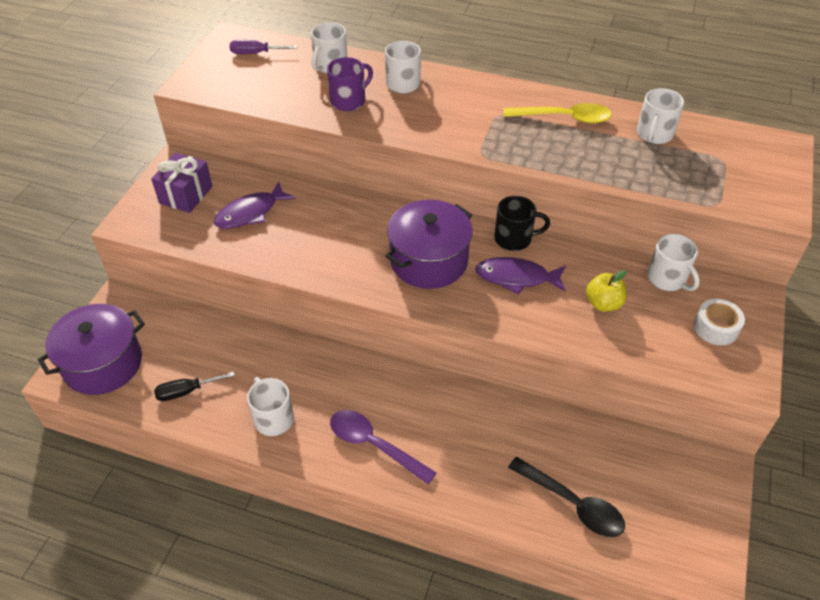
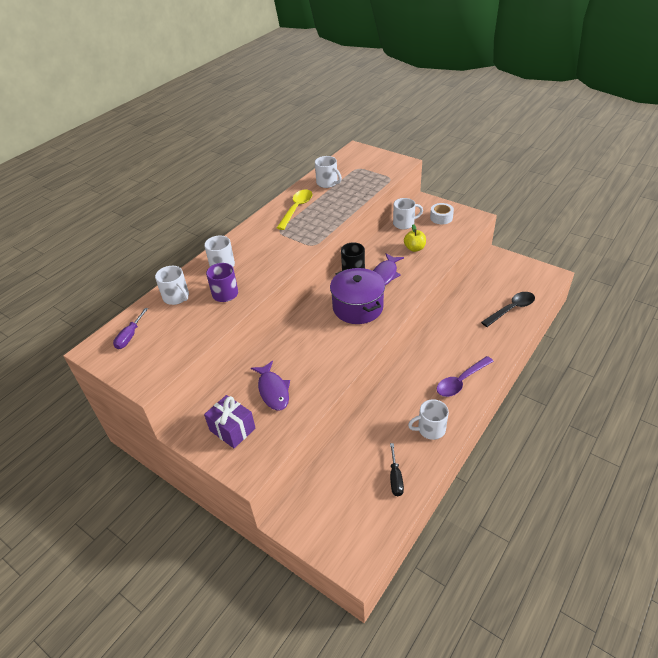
camera: 70 degrees left, 5 degrees down
purple pot [38,304,145,395] -> none

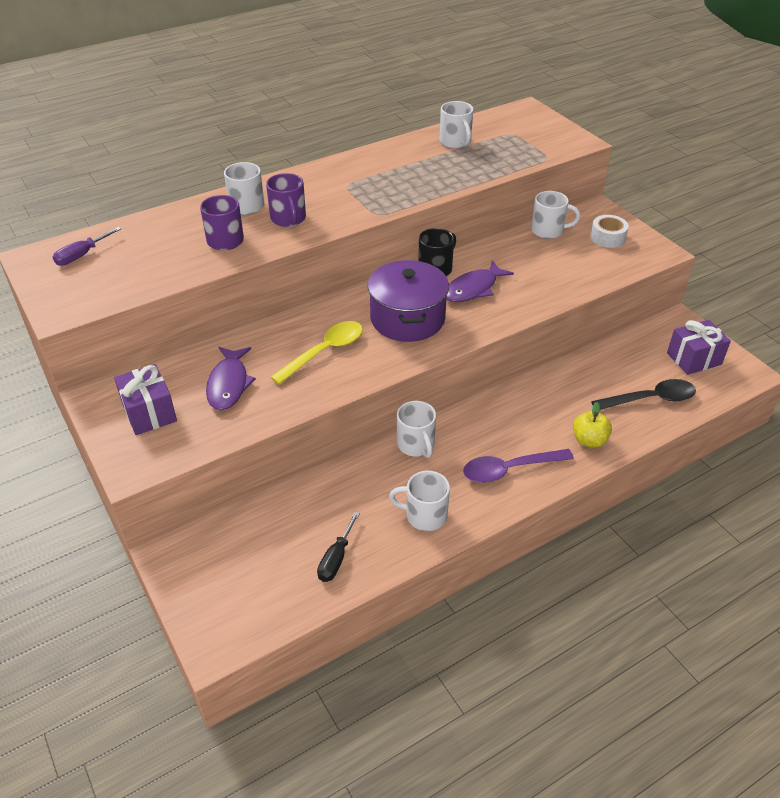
camera: 20 degrees right, 0 degrees up
white mug [155,266,189,305] -> white mug moved to [397,401,436,458]
yellow spoon [277,190,312,230] -> yellow spoon moved to [270,321,363,384]
yellow apple [404,224,426,252] -> yellow apple moved to [573,402,612,448]
none -> purple mug [266,173,306,227]
none -> purple gift [667,320,731,375]

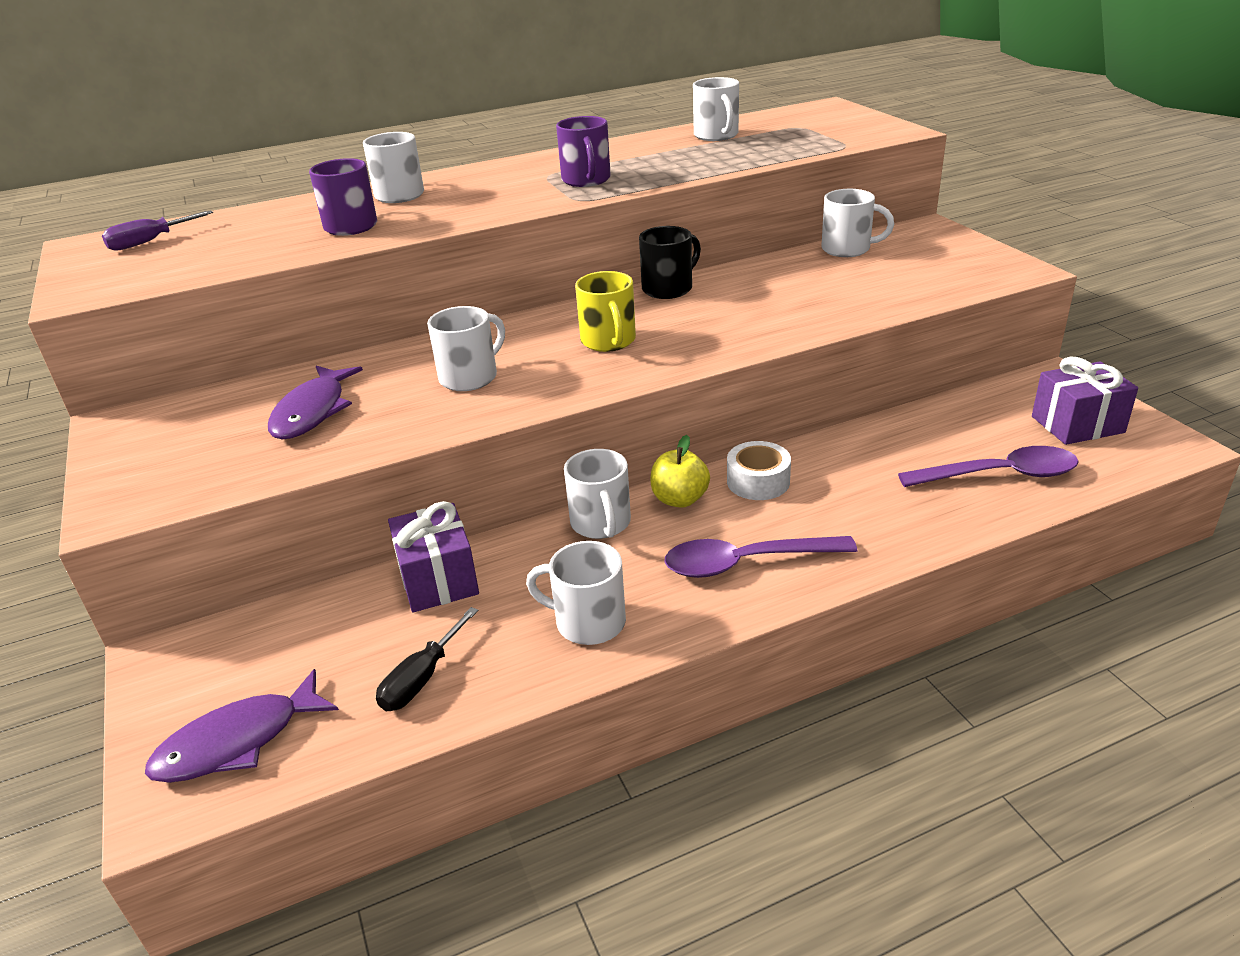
camera: 10 degrees right, 10 degrees down
purple gift [114,364,177,435] -> purple gift moved to [388,501,479,612]
purple mug [266,173,306,227] -> purple mug moved to [556,116,611,187]
yellow spoon [270,321,363,384] -> white mug [427,306,505,391]
purple pot [368,260,449,342] -> yellow mug [575,271,636,352]
purple fish [447,260,514,302] -> purple fish moved to [145,669,339,783]
yellow apple [573,402,612,448] -> yellow apple moved to [650,435,710,508]
white tape [590,215,629,248] -> white tape moved to [727,441,791,500]
black spoon [591,379,696,410] -> purple spoon [898,446,1079,487]

